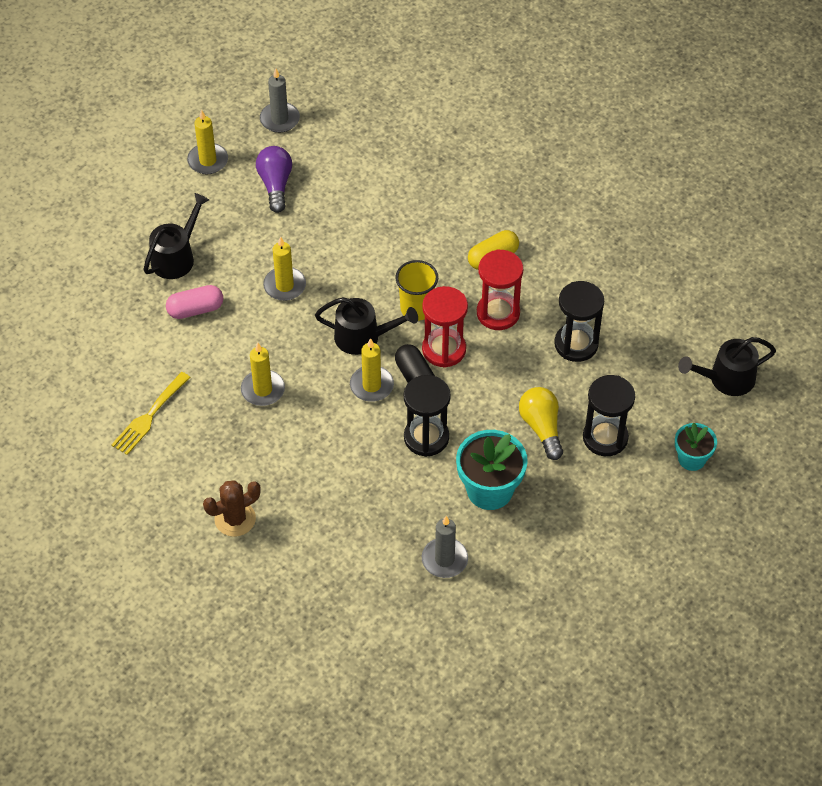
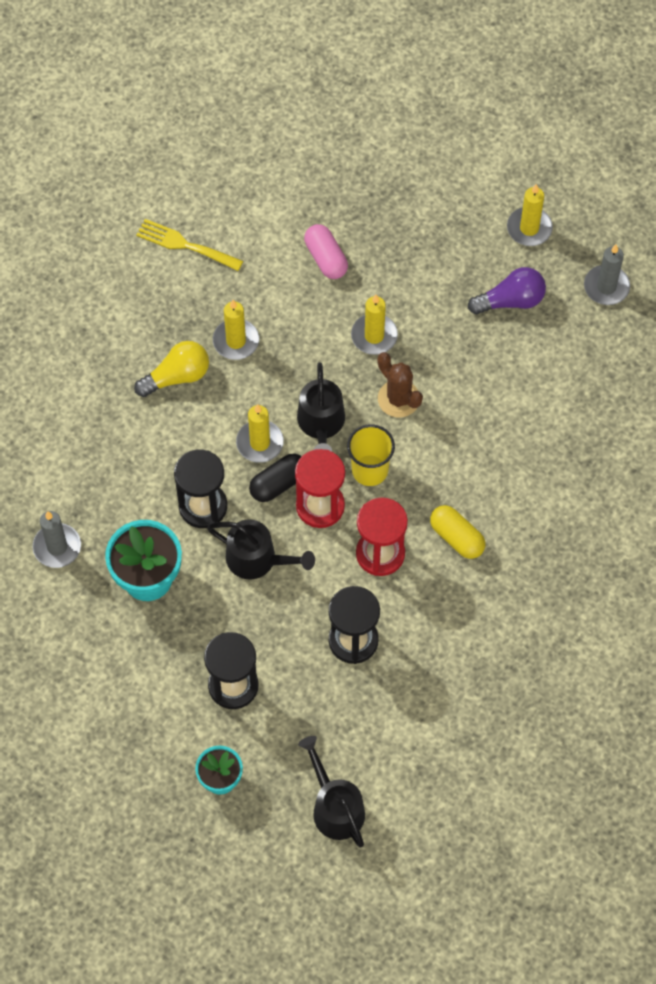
camera: 80 degrees right, 10 degrees up
black watering can [143,193,209,279] -> black watering can moved to [207,519,315,580]
brown cactus [203,480,261,537] -> brown cactus moved to [377,352,423,418]
yellow light bulb [519,387,563,460] -> yellow light bulb moved to [134,341,209,397]

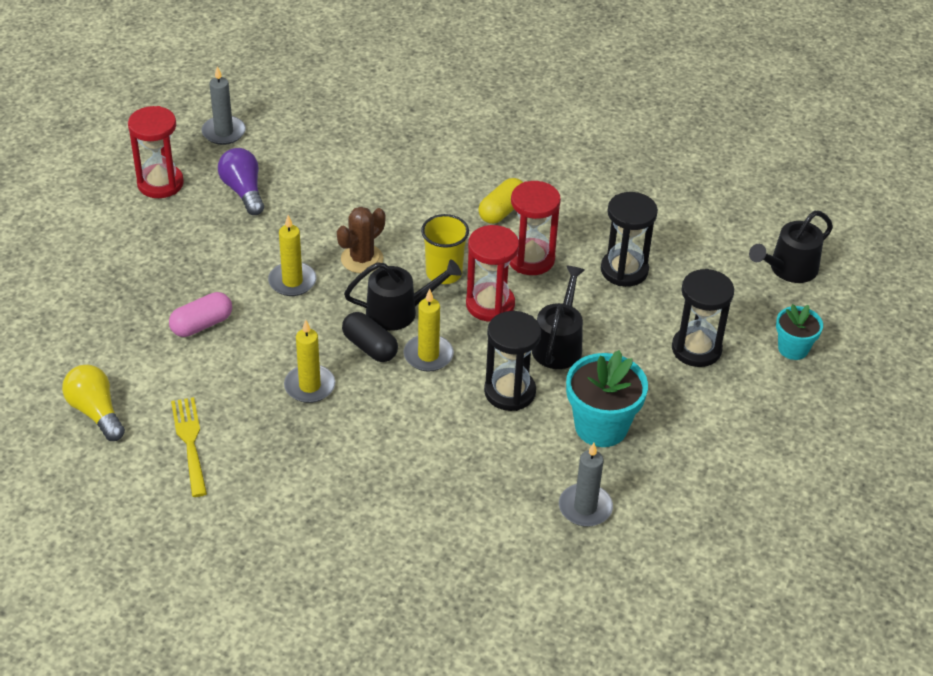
camera: 100 degrees left, 20 degrees down
yellow light bulb [134,341,209,397] -> yellow light bulb moved to [62,365,125,441]
yellow fork [136,219,243,271] -> yellow fork turned 150 degrees clockwise [171,397,207,497]
black capsule [249,453,302,502] -> black capsule moved to [342,312,398,362]
yellow candle [507,184,553,246] -> red hourglass [128,106,184,198]

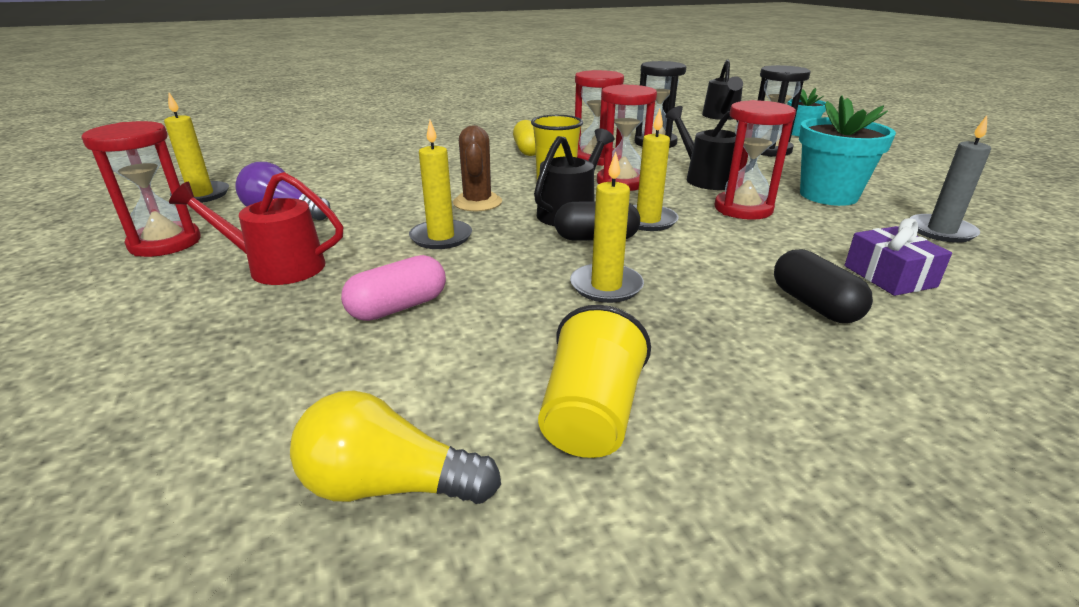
camera: 45 degrees left, 15 degrees down
pink capsule [169,292,232,337] -> pink capsule turned 45 degrees clockwise [341,255,446,321]
yellow fork [171,397,207,497] -> yellow cup [538,305,651,458]
grey candle [201,66,246,145] -> yellow candle [164,93,229,203]
black hourglass [484,311,541,411] -> red hourglass [714,100,796,220]
none -> red watering can [169,172,343,285]
none -> black capsule [774,249,873,323]
none -> purple gift [845,218,952,296]

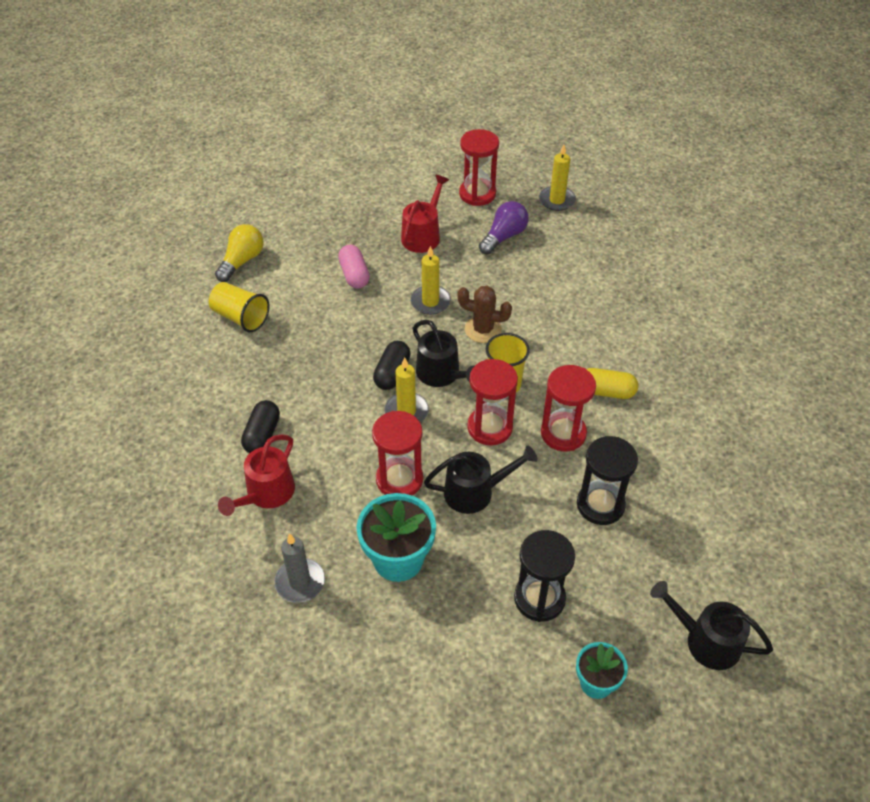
camera: 110 degrees right, 20 degrees up
yellow candle [570,152,644,303] -> none
black capsule [774,249,873,323] -> black capsule turned 75 degrees counterclockwise [241,400,280,453]
purple gift [845,218,952,296] -> red watering can [218,435,295,516]

